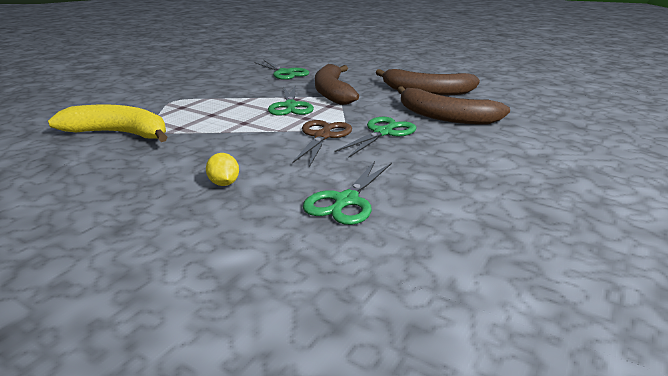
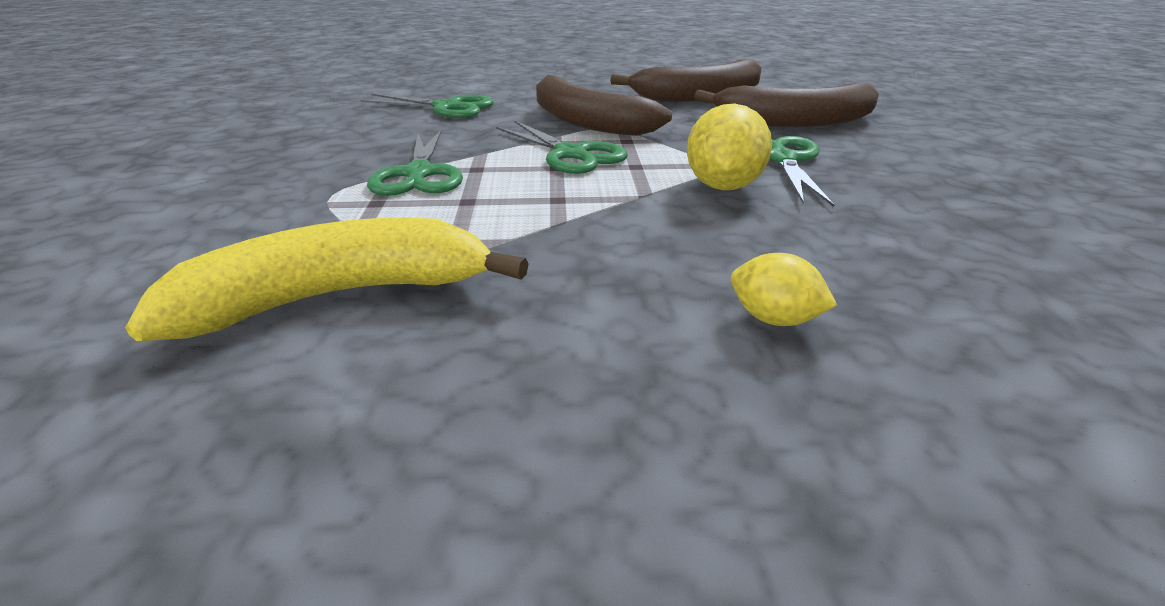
camera: 35 degrees left, 5 degrees up
brown scissors [292,120,352,166] -> yellow lemon [687,104,772,190]
green scissors [303,161,392,225] -> green scissors moved to [367,130,463,196]

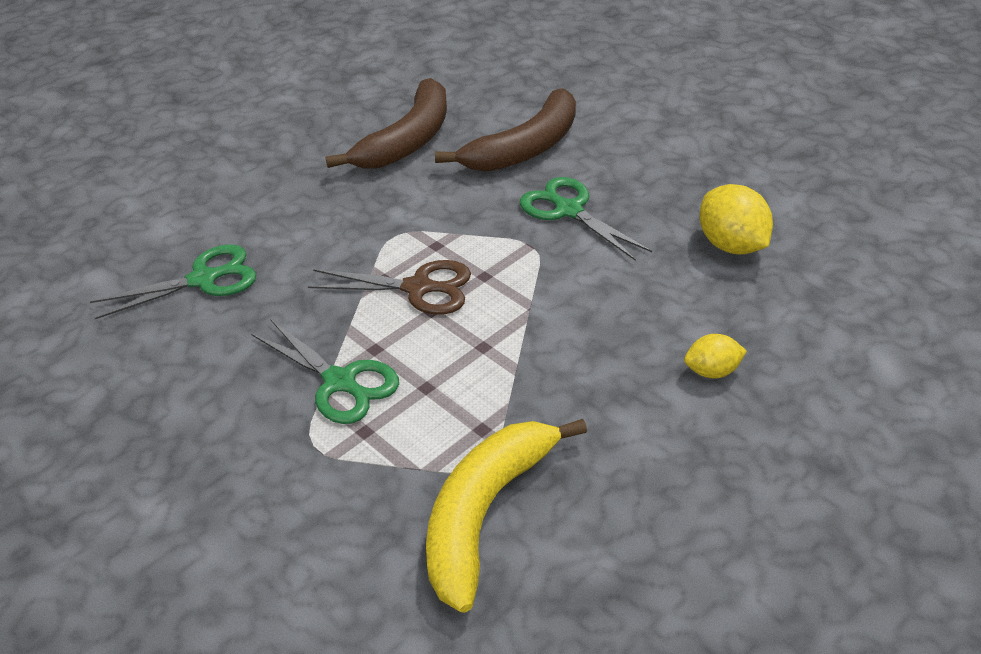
camera: 40 degrees left, 10 degrees up
green scissors [496,120,628,174] -> brown scissors [307,260,471,314]
brown banana [536,75,672,136] -> none
yellow lemon [687,104,772,190] -> yellow lemon moved to [700,184,773,254]

